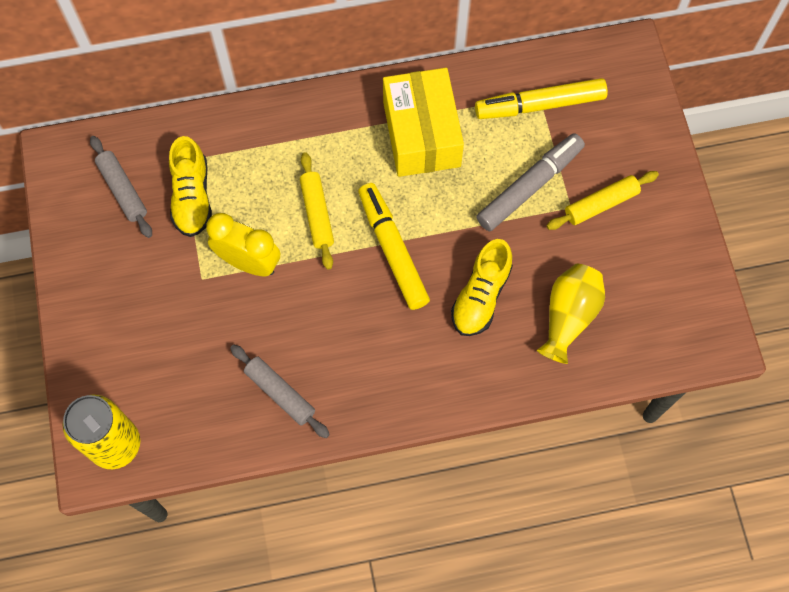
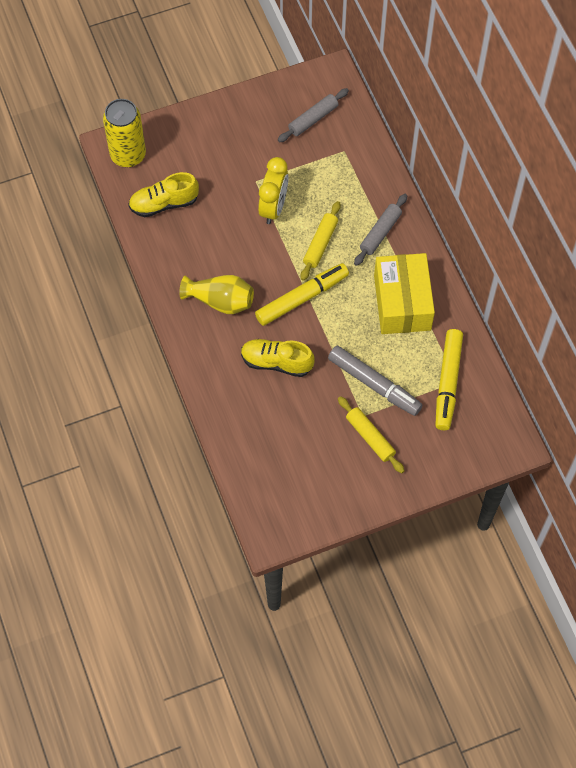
camera: 80 degrees right, 5 degrees down
yellow shoe [169,136,212,237] -> yellow shoe moved to [128,172,199,217]
grey rolling pin [230,344,330,438] -> grey rolling pin moved to [354,194,407,266]
yellow rolling pin [300,152,334,270] -> yellow rolling pin turned 45 degrees counterclockwise [301,201,341,281]
yellow box [383,68,464,177] -> yellow box turned 75 degrees counterclockwise [374,253,435,334]
yellow marker [475,78,608,119] -> yellow marker turned 150 degrees counterclockwise [435,329,463,430]
yellow vase [537,264,605,364] -> yellow vase moved to [179,275,254,314]

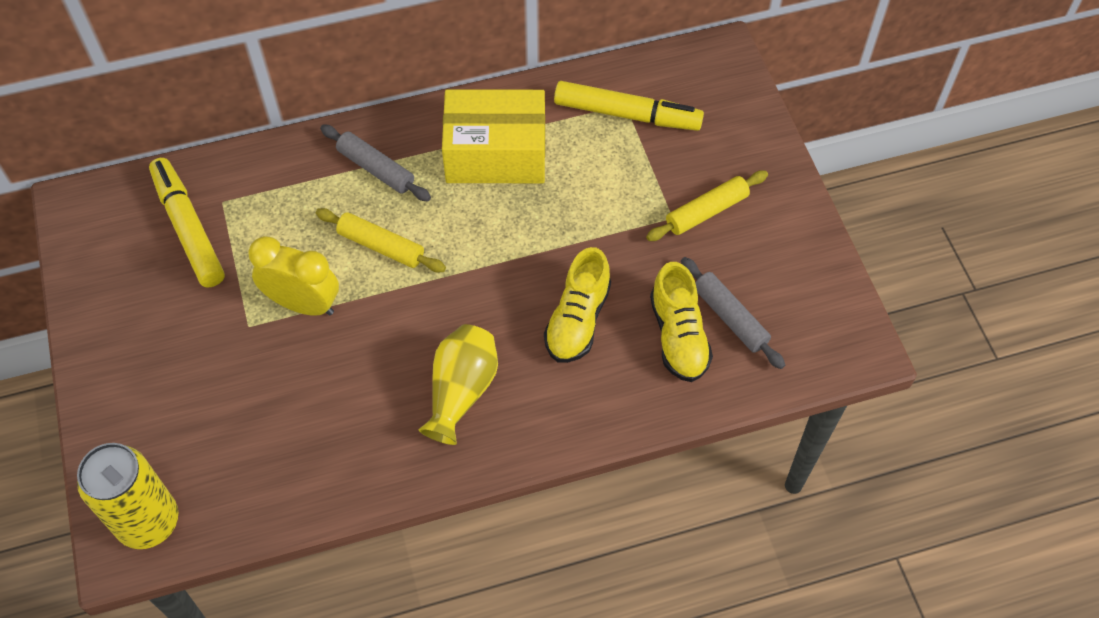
camera: 85 degrees left, 5 degrees down
yellow shoe [128,172,199,217] -> yellow shoe moved to [650,262,713,382]
yellow marker [255,263,349,326] -> yellow marker moved to [149,158,225,287]
grey rolling pin [278,88,349,142] -> grey rolling pin moved to [681,257,785,369]
grey marker [328,346,423,416] -> none

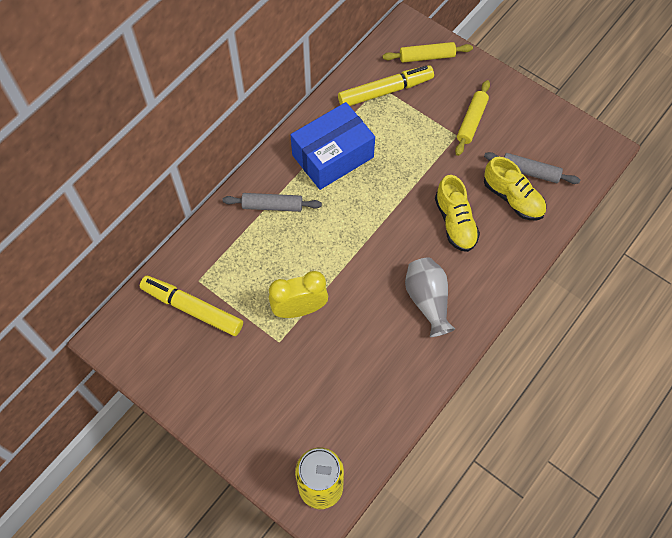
camera: 35 degrees left, 5 degrees up
yellow rolling pin [316,208,446,273] -> yellow rolling pin moved to [383,42,473,63]
yellow vase [419,324,498,445] -> grey vase [405,257,455,337]
yellow box [442,89,545,183] -> blue box [291,102,375,190]

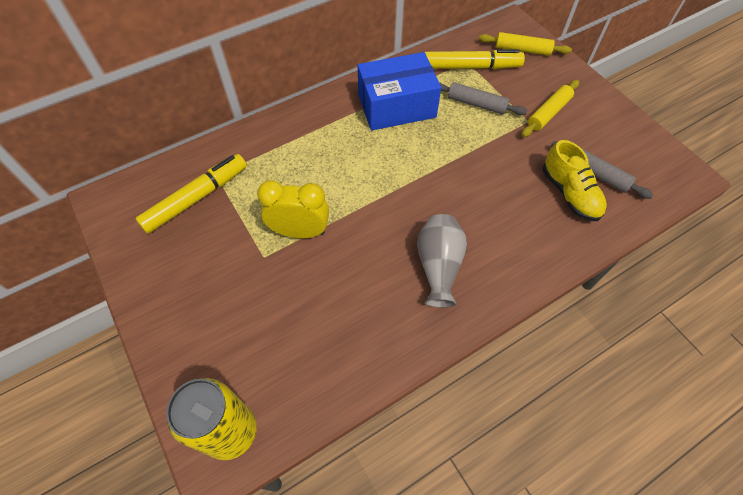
camera: 20 degrees right, 5 degrees down
yellow marker [140,276,243,336] -> yellow marker turned 90 degrees clockwise [135,154,247,234]
grey rolling pin [222,193,322,212] -> grey rolling pin moved to [439,82,527,115]
yellow shoe [435,175,480,252] -> none

